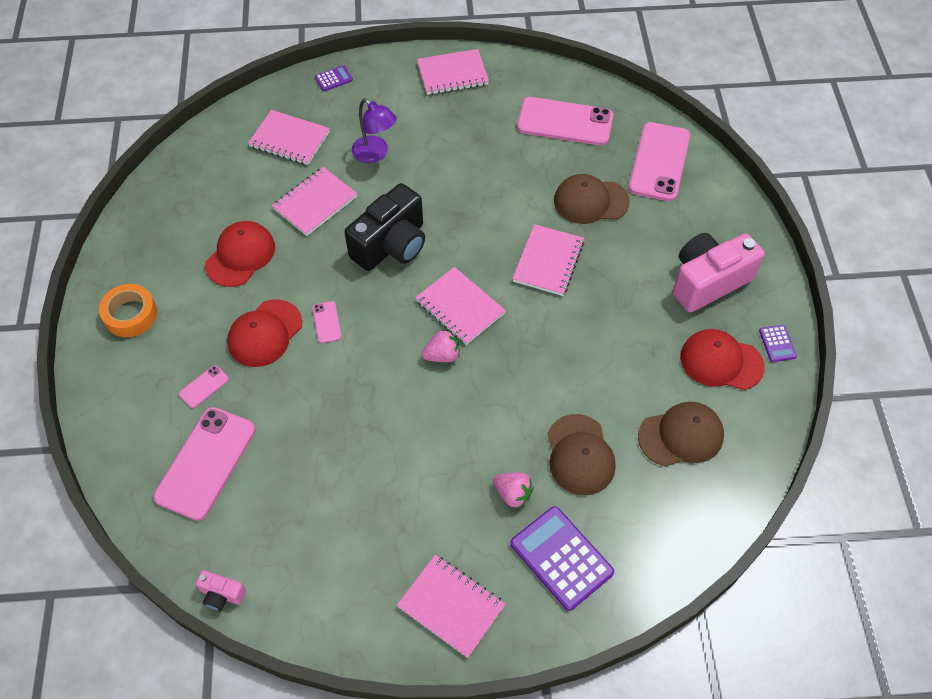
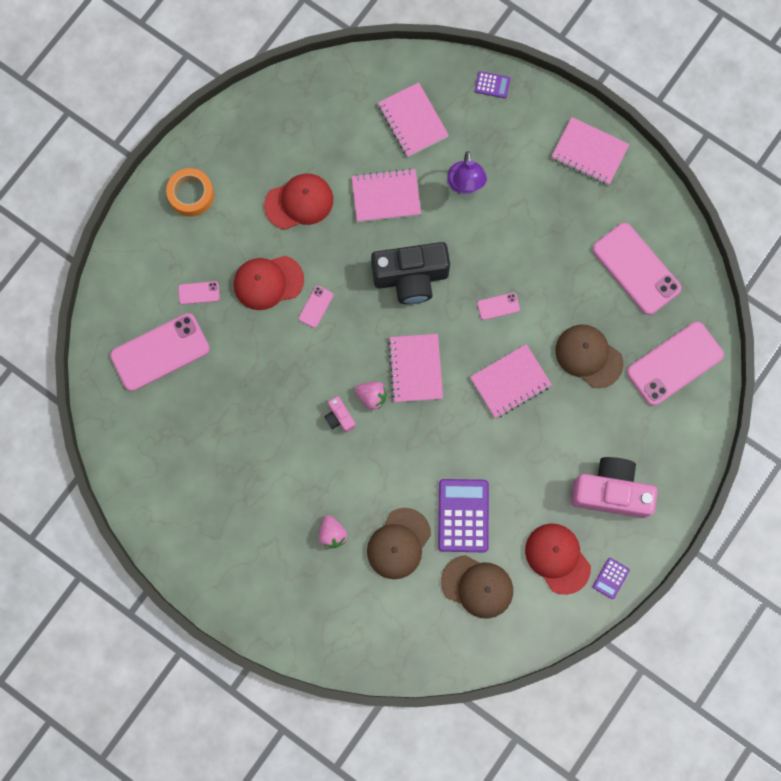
camera: 40 degrees right, 20 degrees up
pink camera [196,570,246,611] -> pink camera moved to [324,396,356,433]
pink notebook [397,555,505,658] -> none
purple calculator [510,506,614,611] -> purple calculator moved to [438,479,489,552]
none -> pink phone [477,293,520,320]

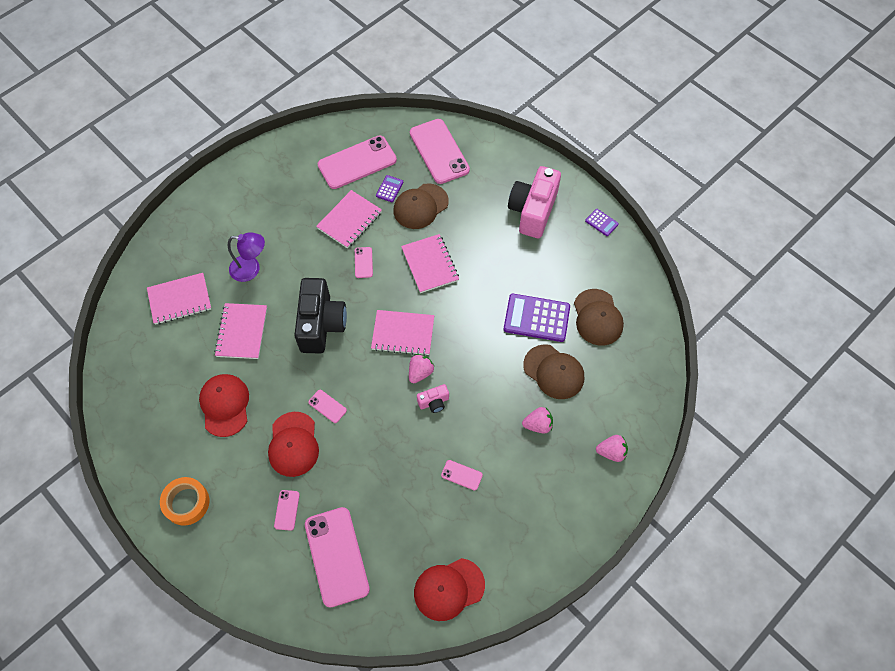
camera: 80 degrees left, 15 degrees down
brown cap [441,555,513,619] -> brown cap turned 135 degrees clockwise [574,289,624,346]
purple calculator [475,71,511,98] -> purple calculator moved to [376,175,403,202]
red cap [525,523,591,595] -> red cap moved to [414,558,485,621]
pink notebook [551,117,629,185] -> pink notebook moved to [316,190,382,249]
none -> pink phone [441,460,483,491]
none -> pink strawberry [596,435,628,462]

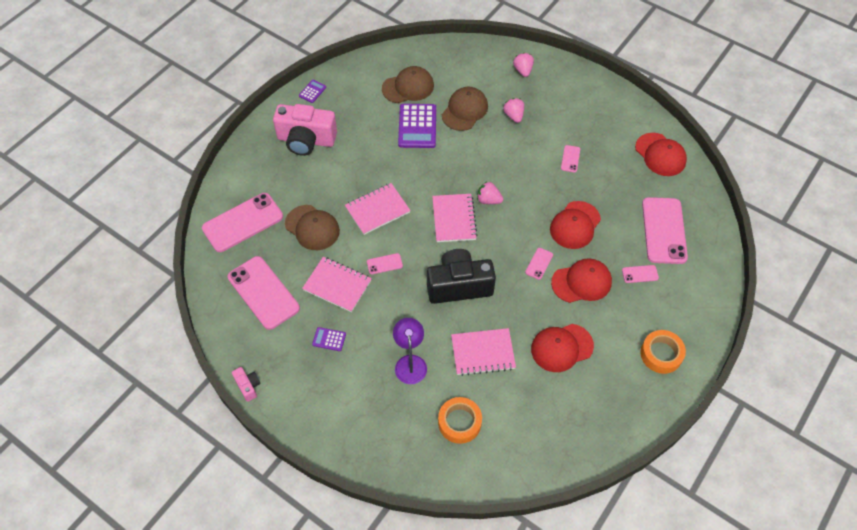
camera: 100 degrees left, 5 degrees down
pink notebook [147,273,211,325] -> orange tape [438,397,482,444]
pink phone [305,507,370,608] -> pink phone turned 60 degrees counterclockwise [642,197,688,264]
purple calculator [376,175,403,202] -> purple calculator moved to [312,327,346,351]
pink camera [417,384,449,413] -> pink camera moved to [232,367,261,402]
none -> red cap [550,201,601,249]

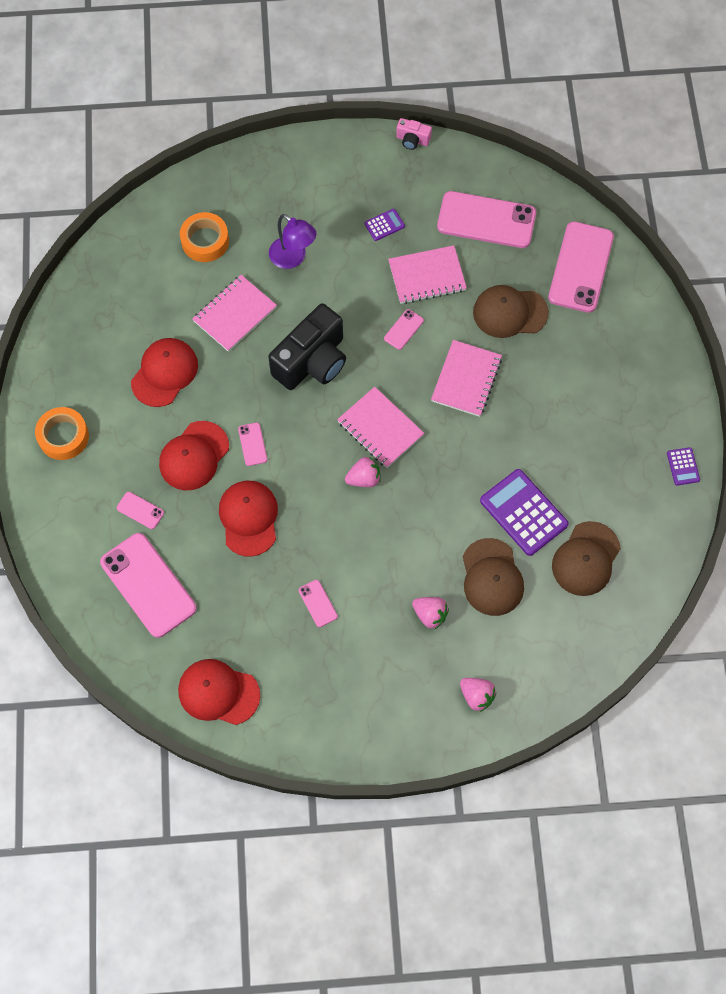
camera: 140 degrees right, 10 degrees up
pink camera [273,104,337,156] -> none
pink phone [622,265,659,283] -> pink phone turned 75 degrees clockwise [117,492,164,529]

